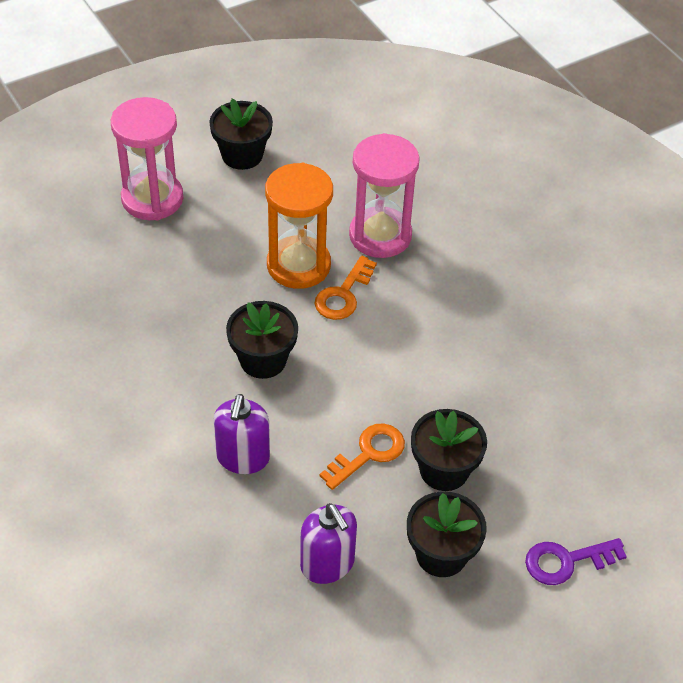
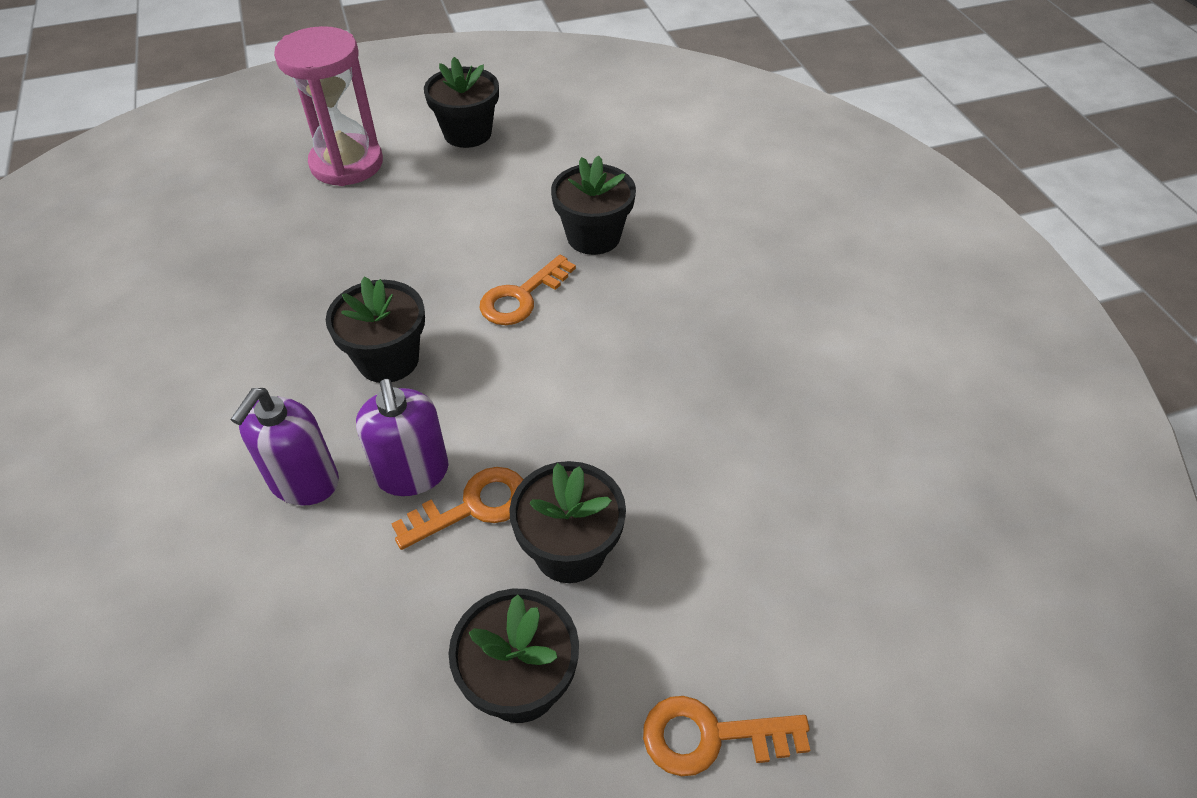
camera: 15 degrees right, 0 degrees up
orange hourglass [265,163,333,289] -> none
purple soap dispenser [300,503,357,584] -> purple soap dispenser moved to [356,379,449,496]
pink hourglass [349,133,420,258] -> black flower pot [551,155,636,255]
purple key [525,538,627,585] -> orange key [643,696,810,776]

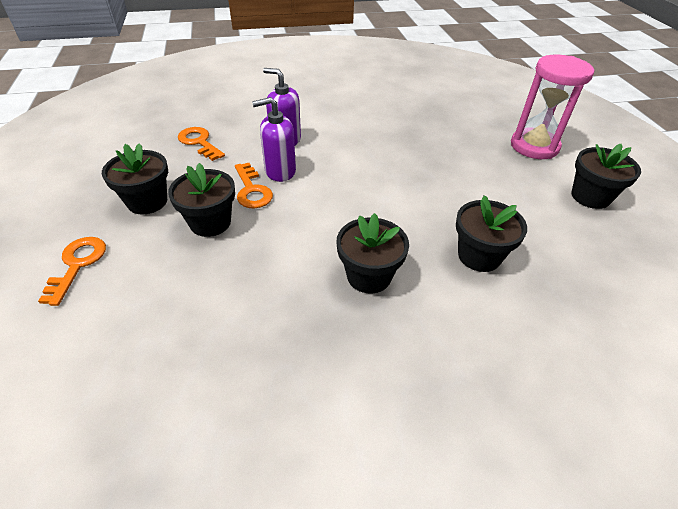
camera: 95 degrees right, 5 degrees down
black flower pot [326,277,425,383] -> black flower pot moved to [337,213,409,293]
orange key [479,255,576,325] -> orange key moved to [178,127,225,161]

